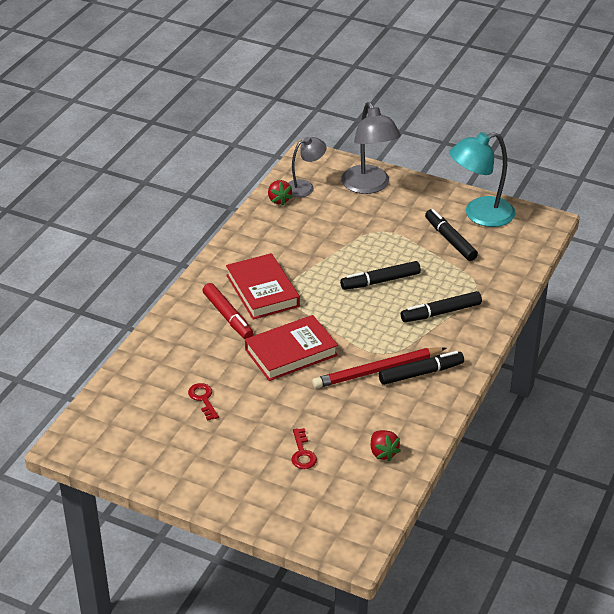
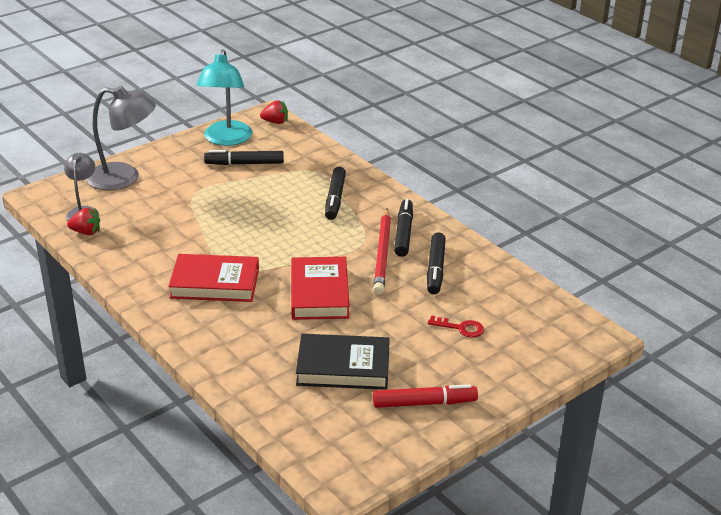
camera: 65 degrees left, 5 degrees down
red key [188,383,219,420] -> black book [296,334,390,390]
red marker [203,283,254,339] -> red marker moved to [373,384,478,408]
black marker [340,261,421,290] -> black marker moved to [427,232,446,294]
red strawberry [371,430,401,461] -> red strawberry moved to [260,100,288,124]

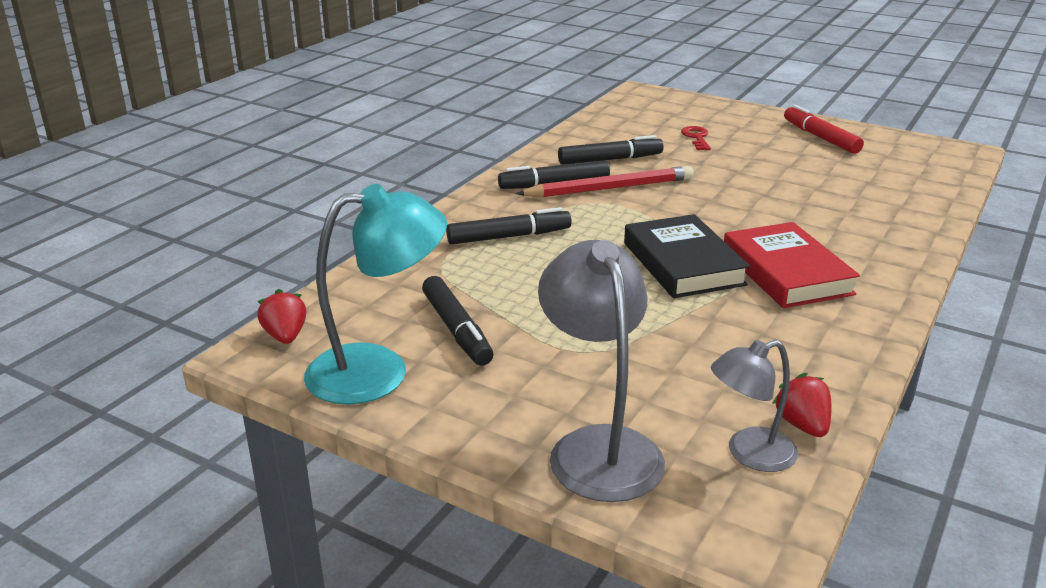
camera: 110 degrees left, 5 degrees down
red book [291,257,350,320] -> none
black book [296,334,390,390] -> black book moved to [624,214,750,298]

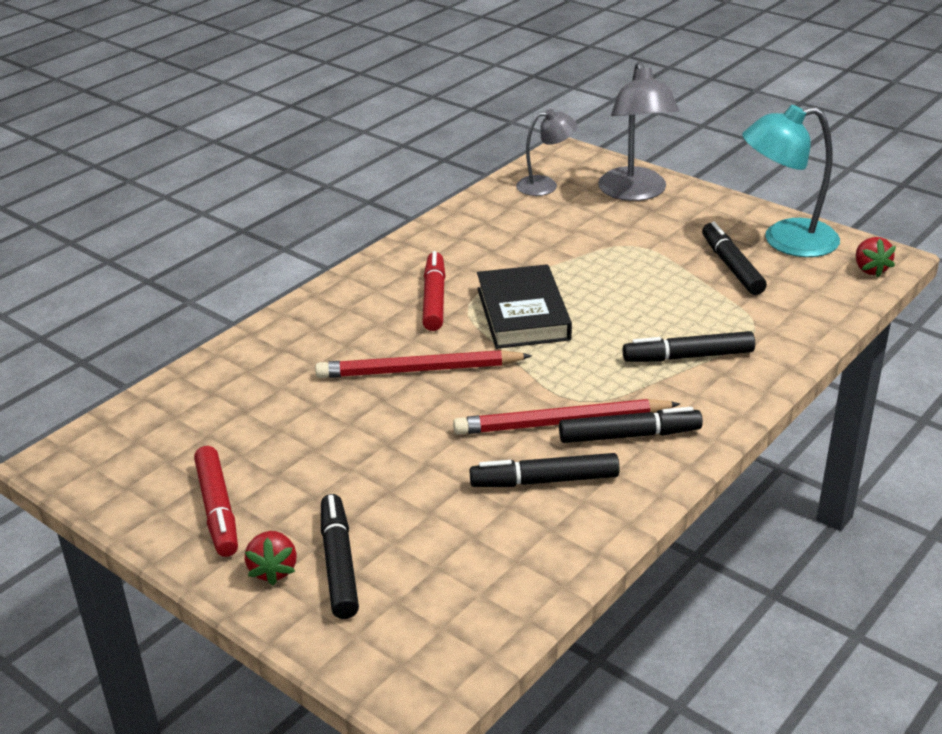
camera: 170 degrees left, 5 degrees up
red key [681,126,711,150] -> none
red book [724,222,860,308] -> red marker [422,251,445,331]
red strawberry [772,373,832,437] -> red strawberry moved to [245,531,297,585]
none -> red pencil [315,350,532,378]
none -> black marker [321,494,359,619]

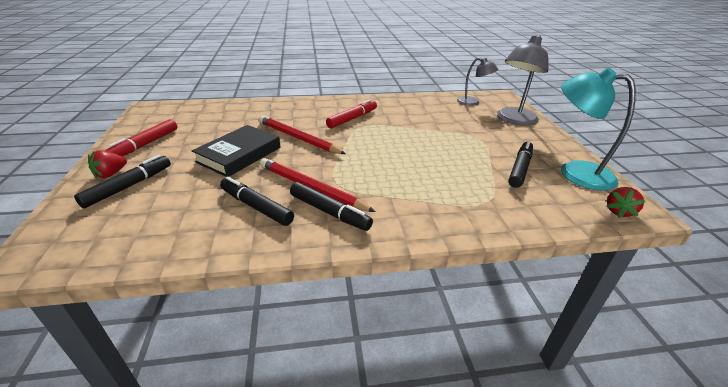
camera: 40 degrees right, 0 degrees up
black book [477,264,572,349] -> black book moved to [192,125,281,177]
black marker [623,331,755,362] -> none

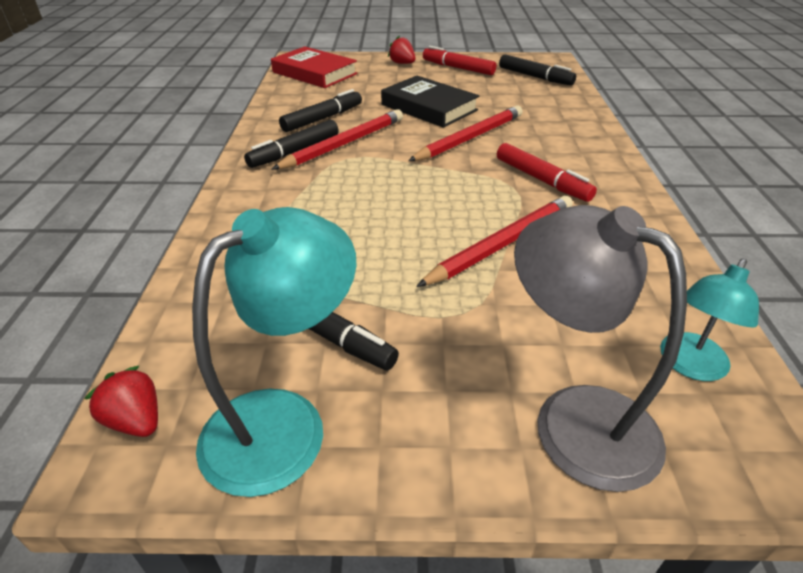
camera: 100 degrees right, 5 degrees up
black marker [74,155,171,208] -> black marker moved to [499,54,576,85]
grey lamp [457,58,498,106] -> turquoise lamp [660,258,759,381]
none -> red book [271,46,358,88]
none -> red pencil [416,196,573,287]

